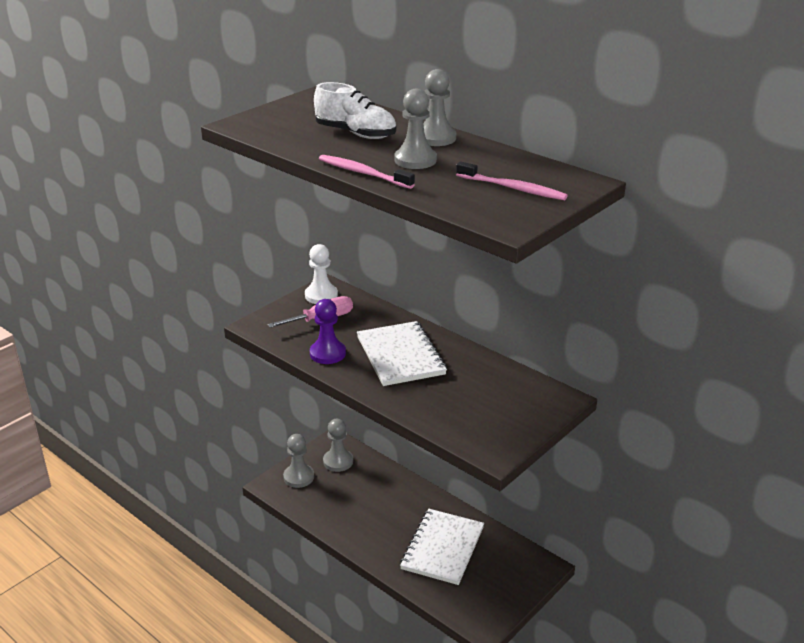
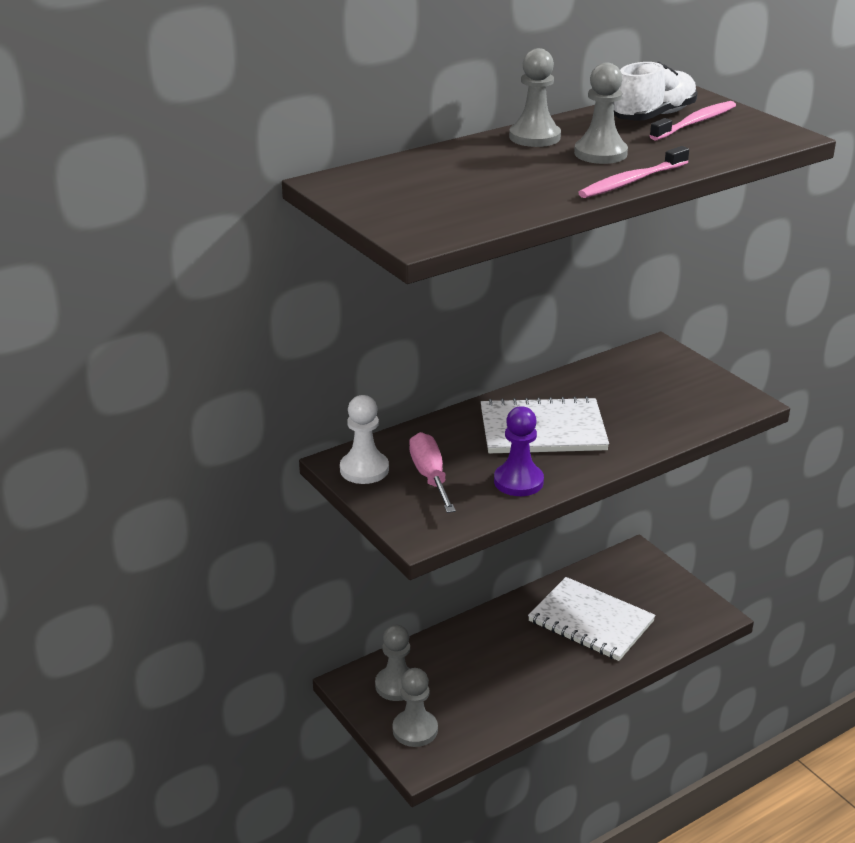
camera: 75 degrees left, 0 degrees up
white shoe [314,82,396,139] -> white shoe moved to [614,62,698,121]

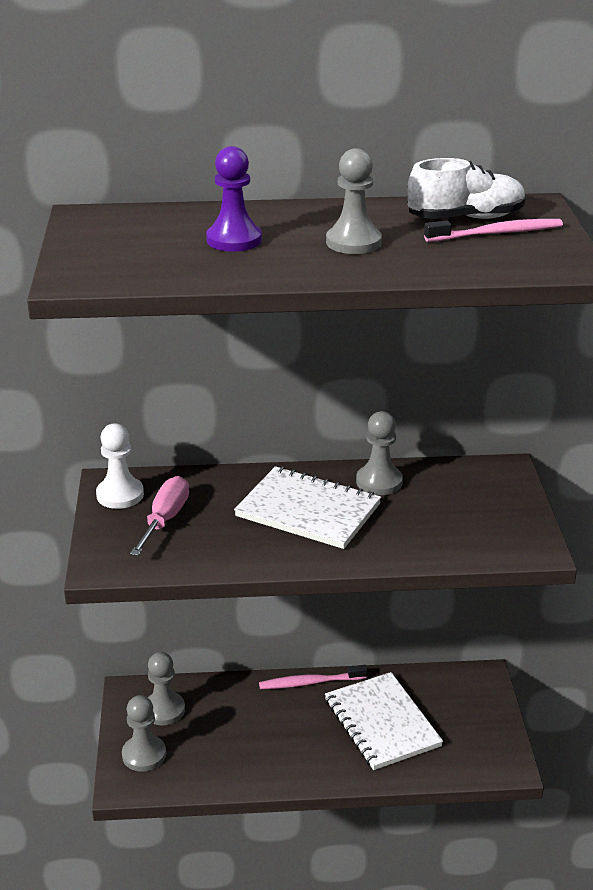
camera: 30 degrees right, 0 degrees up
purple pawn [494,406,544,496] -> purple pawn moved to [206,146,262,252]
grey pawn [509,48,561,147] -> grey pawn moved to [356,411,403,495]
pink toothbrush [578,146,689,198] -> pink toothbrush moved to [259,665,367,689]

